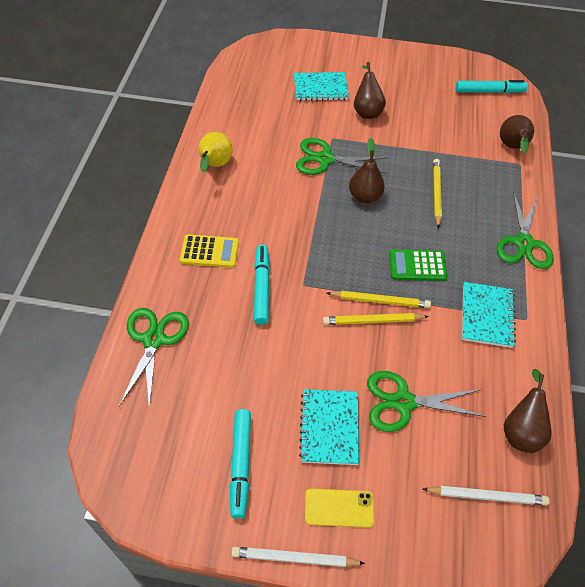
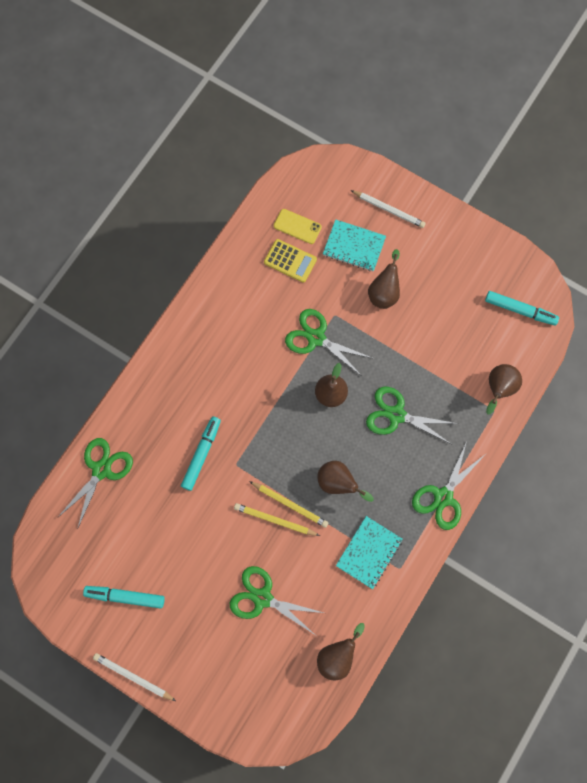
camera: 25 degrees right, 20 degrees up
yellow calculator [180,234,239,268] -> yellow calculator moved to [264,239,317,283]
yellow pear [199,132,233,173] -> none
turquoise marker [230,409,251,519] -> turquoise marker turned 75 degrees clockwise [83,586,165,609]
turquoise notebook [299,389,359,465] -> none
yellow phone [305,489,374,528] -> yellow phone moved to [274,209,322,244]
green calculator [389,249,448,281] -> brown pear [318,461,374,502]
white pencil [423,486,549,505] -> white pencil moved to [350,190,426,228]
yellow pencil [433,159,442,229] -> green scissors [366,387,458,444]

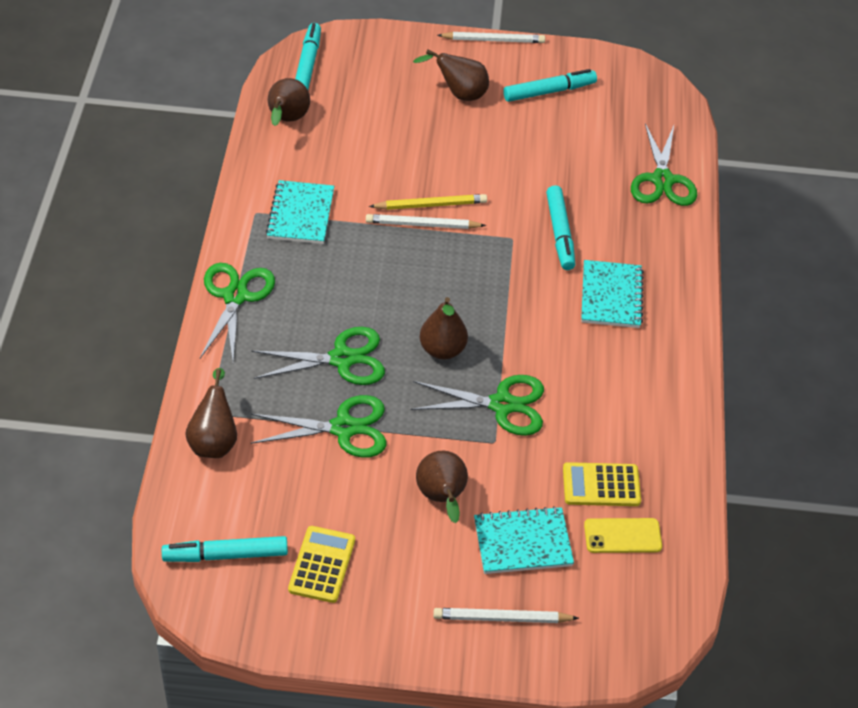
camera: 150 degrees right, 25 degrees down
green scissors [230,566,324,635] -> green scissors moved to [251,395,386,458]
yellow pencil [249,481,329,528] -> white pencil [366,214,486,229]
brown pear [318,461,374,502] -> brown pear moved to [413,49,489,101]
none -> yellow calculator [288,526,355,603]
none -> turquoise marker [295,23,321,89]
none -> turquoise notebook [581,260,644,328]

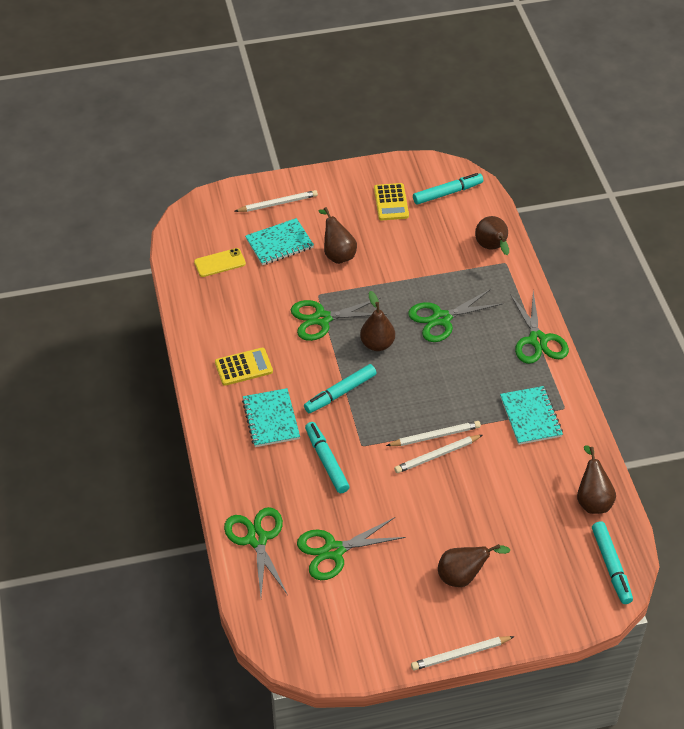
camera: 165 degrees right, 0 degrees up
green scissors [251,395,386,458] -> green scissors moved to [297,517,406,580]
yellow pencil [369,194,487,210] -> white pencil [394,435,482,473]
turquoise marker [503,69,597,102] -> turquoise marker moved to [304,364,376,413]
yellow calculator [563,462,641,506] -> yellow calculator moved to [215,348,273,386]

